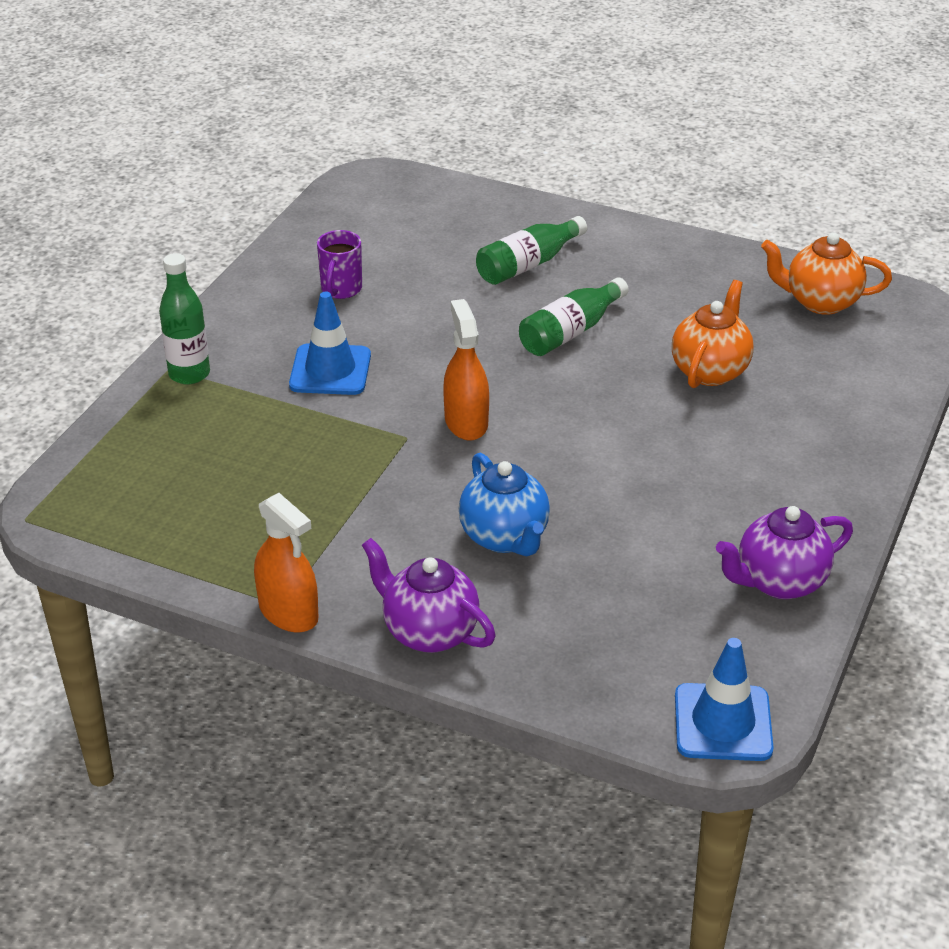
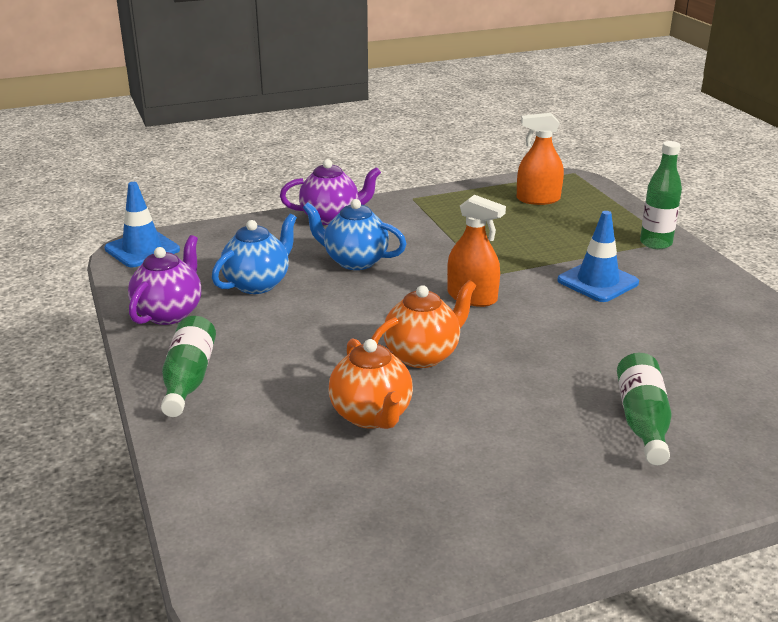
camera: 135 degrees right, 10 degrees down
orange spray bottle [254,493,319,632] -> orange spray bottle moved to [517,113,564,205]
purple mug [317,230,362,299] -> none
green bottle [519,277,629,356] -> green bottle moved to [161,316,216,417]
orange teapot [761,232,892,315] -> orange teapot moved to [371,280,476,368]
none -> blue teapot [212,213,297,294]

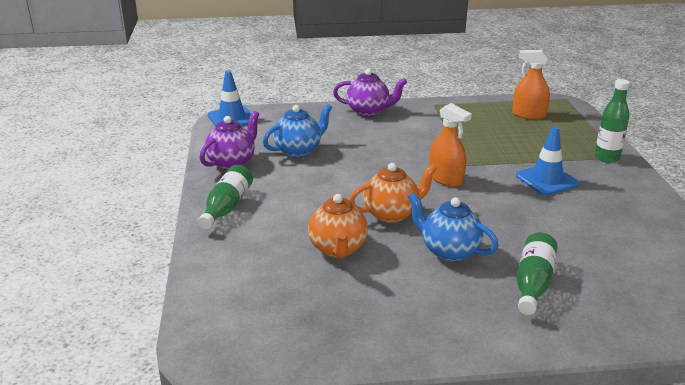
camera: 15 degrees right, 0 degrees up
blue teapot [303,199,407,270] -> blue teapot moved to [408,193,499,262]

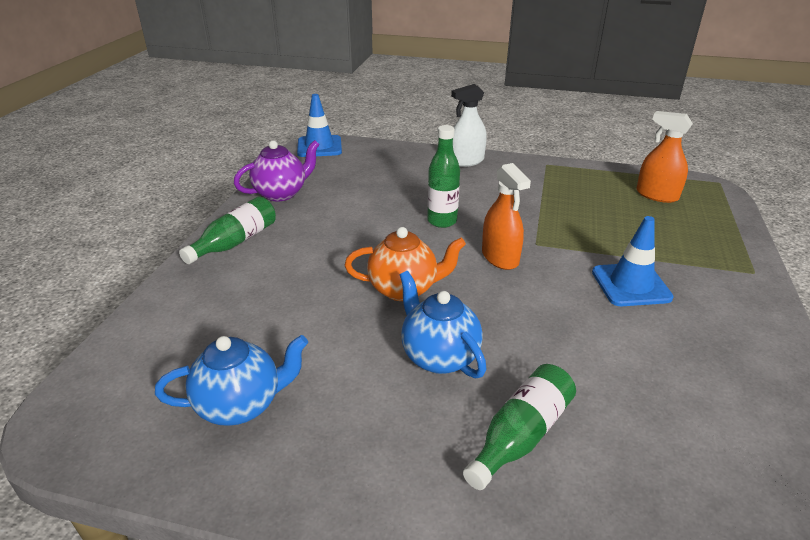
camera: 20 degrees right, 5 degrees up
blue teapot [263,104,332,158] -> blue teapot moved to [155,335,308,426]
orange teapot [308,193,368,258] -> none
purple teapot [333,69,407,117] -> white spray bottle [451,84,487,167]
green bottle [595,79,630,163] -> green bottle moved to [427,125,460,228]

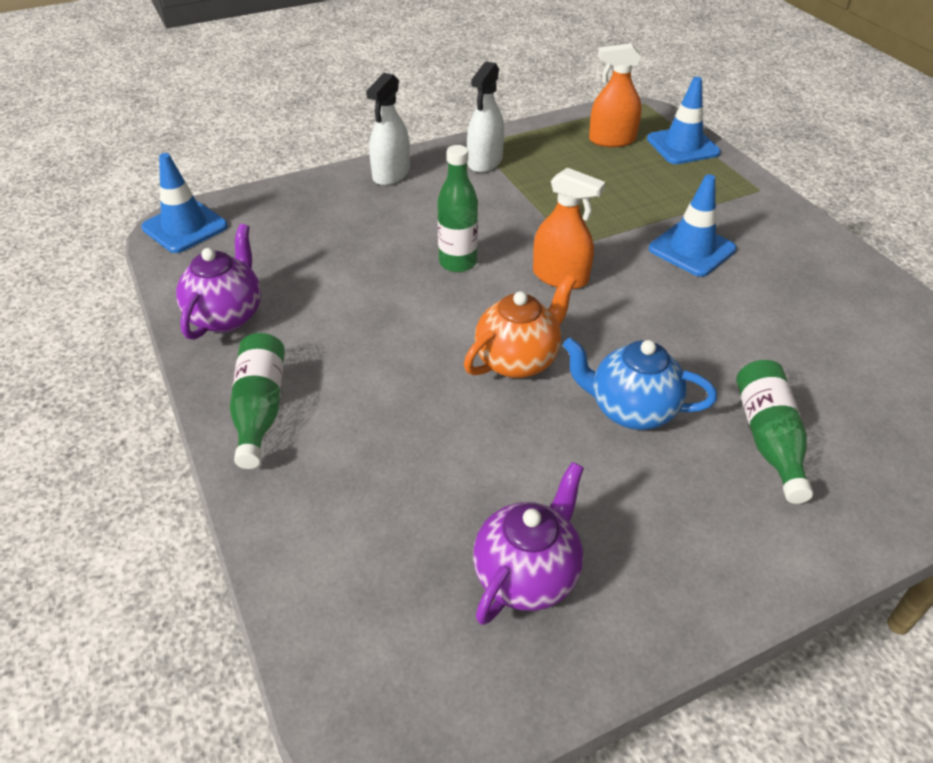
camera: 40 degrees left, 10 degrees up
blue teapot [155,335,308,426] -> purple teapot [473,462,584,625]
none -> white spray bottle [467,61,504,173]
none -> blue traffic cone [647,77,721,164]

